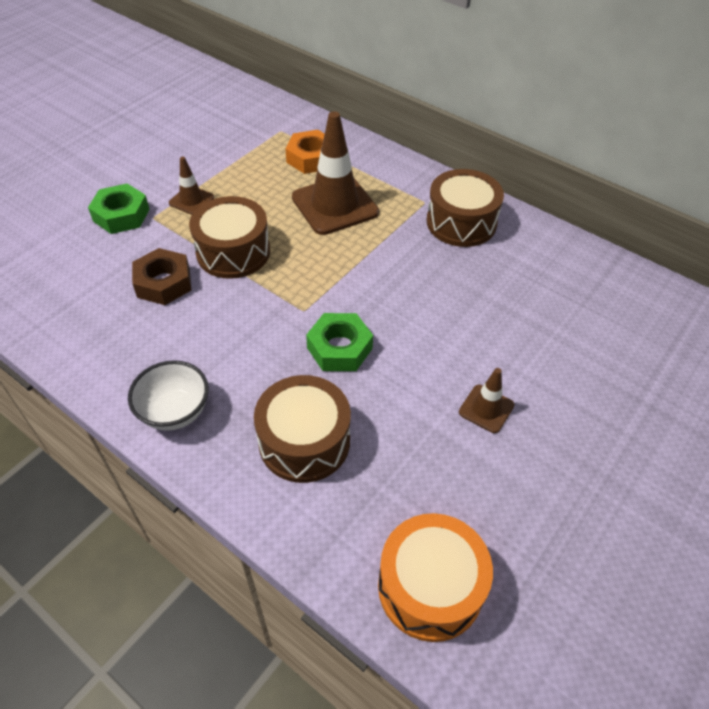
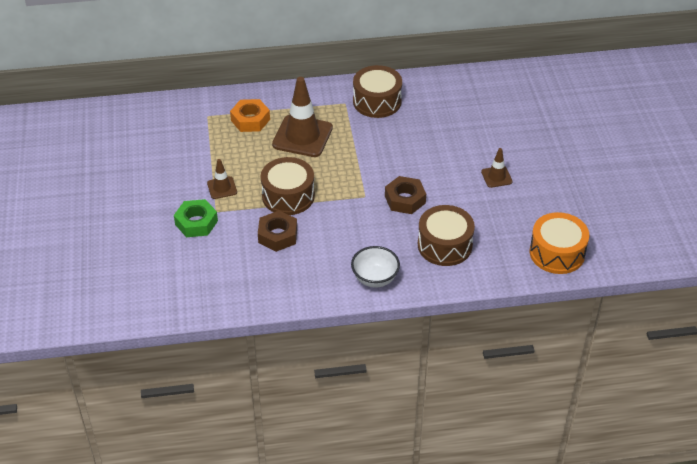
camera: 45 degrees left, 5 degrees down
green nut [306,313,373,371] -> brown nut [385,176,426,214]

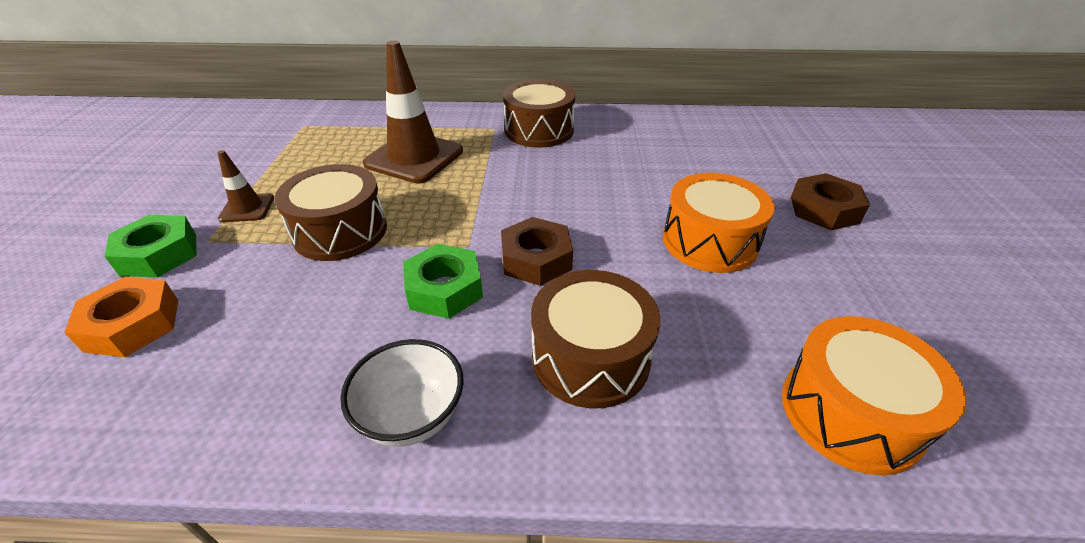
camera: 10 degrees right, 5 degrees down
orange nut [230,99,270,132] -> orange nut moved to [64,277,178,357]
brown nut [258,211,297,252] -> brown nut moved to [791,173,870,230]
brown traffic cone [481,148,513,188] -> orange drum [663,173,774,273]
none -> green nut [403,244,483,319]

